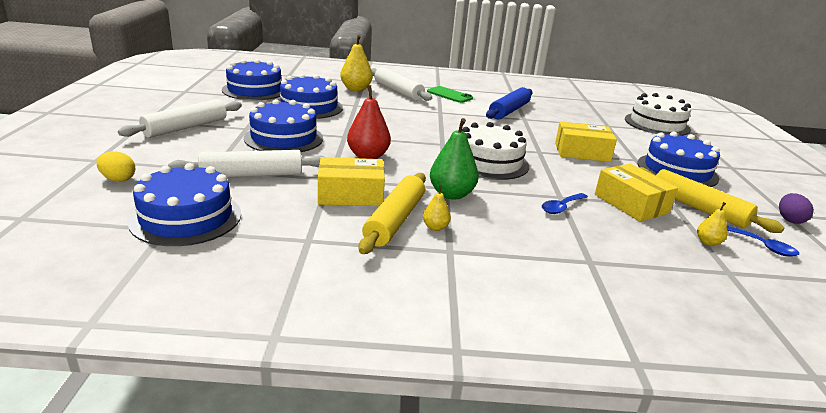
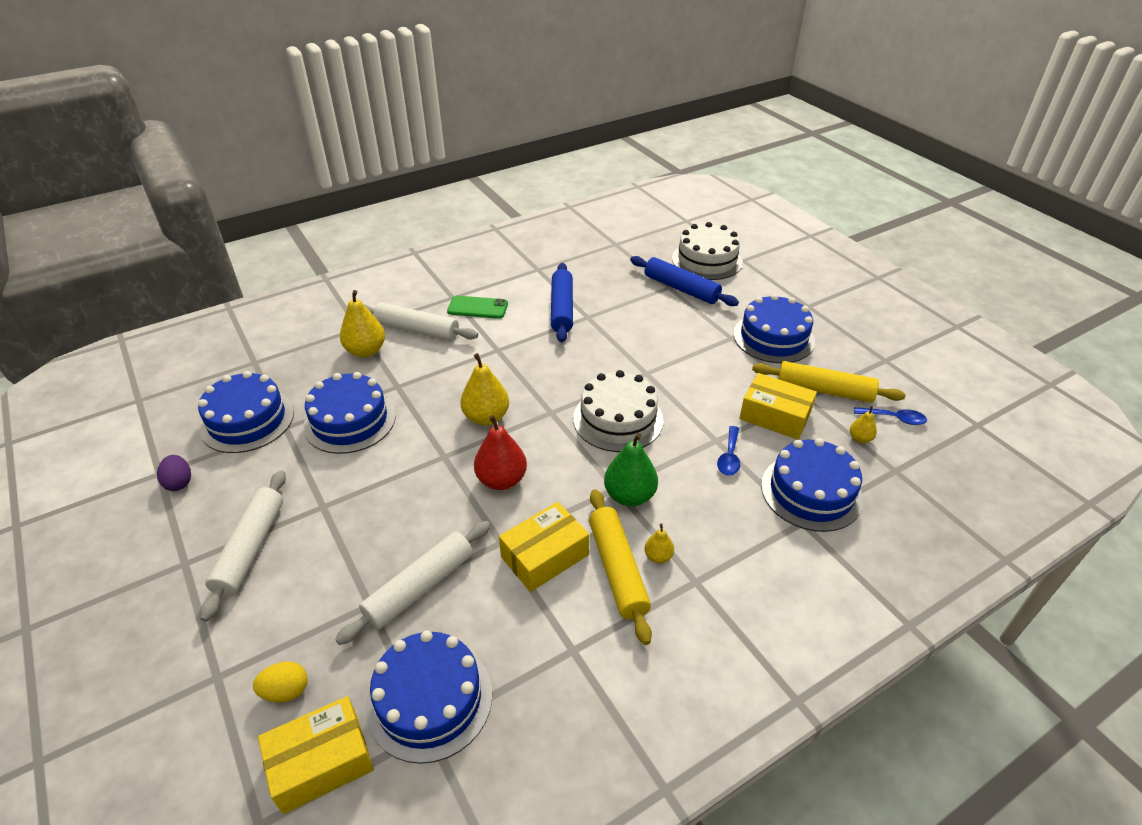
camera: 30 degrees left, 15 degrees up
blue cake [244,99,323,152] -> blue cake moved to [761,438,863,532]
yellow box [555,122,617,162] -> yellow box moved to [258,696,374,814]
purple egg [779,193,814,224] -> purple egg moved to [157,455,191,491]
none -> yellow pear [460,353,509,426]
none -> blue rolling pin [630,256,739,306]

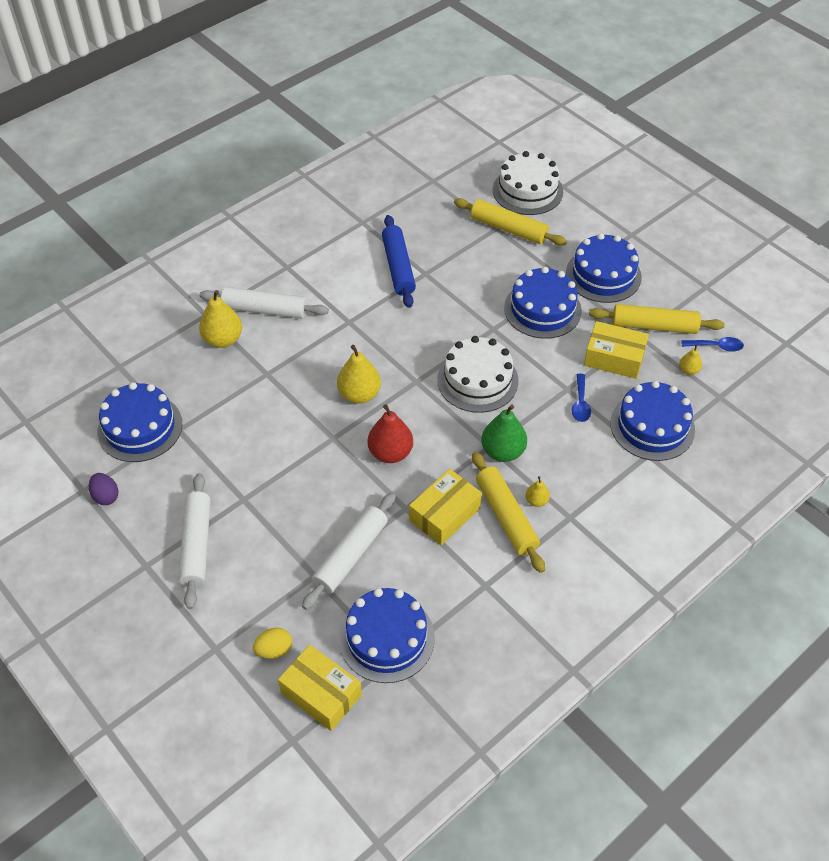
camera: 10 degrees left, 10 degrees up
yellow box [258,696,374,814] -> yellow box turned 75 degrees clockwise [278,644,362,731]
blue cake [303,372,396,454] -> blue cake moved to [504,267,582,339]
green phone [447,296,508,319] -> none
blue rolling pin [630,256,739,306] -> yellow rolling pin [454,198,567,246]

